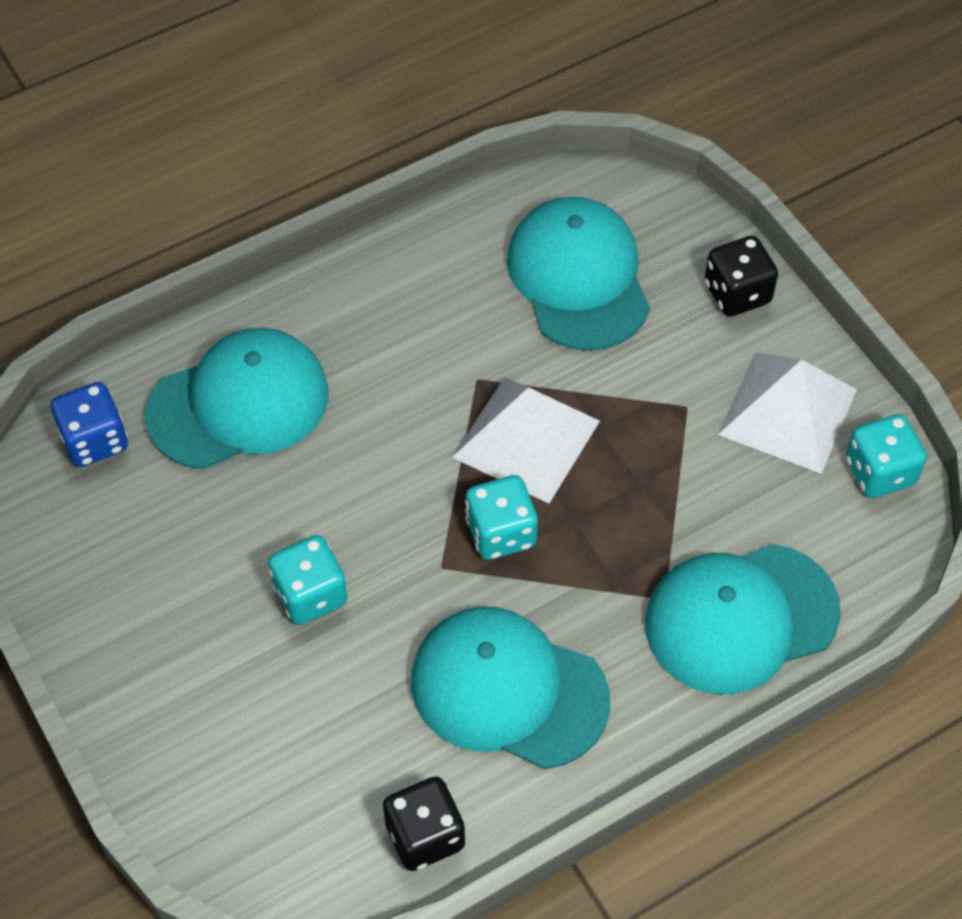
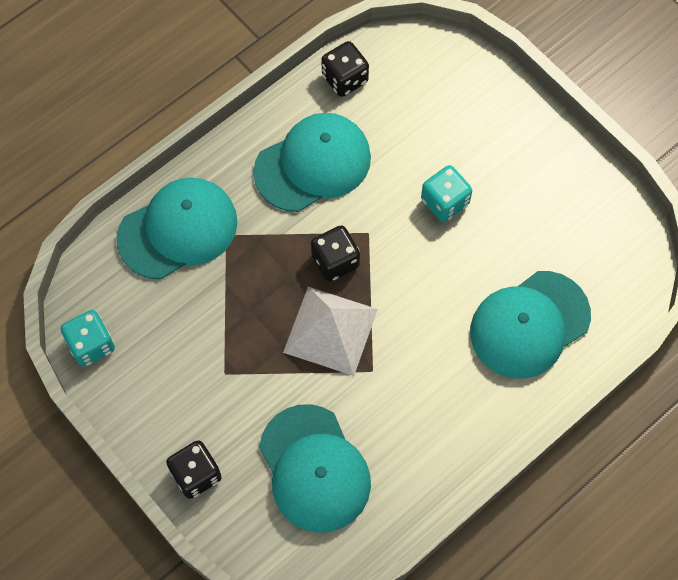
camera: 170 degrees right, 10 degrees up
blue dice [51,382,128,467] -> none
turquoise cap [411,606,610,769] -> turquoise cap turned 45 degrees counterclockwise [253,113,371,212]
turquoise dice [465,475,538,560] -> black dice [311,225,360,281]
white pyramid [718,353,857,474] -> none

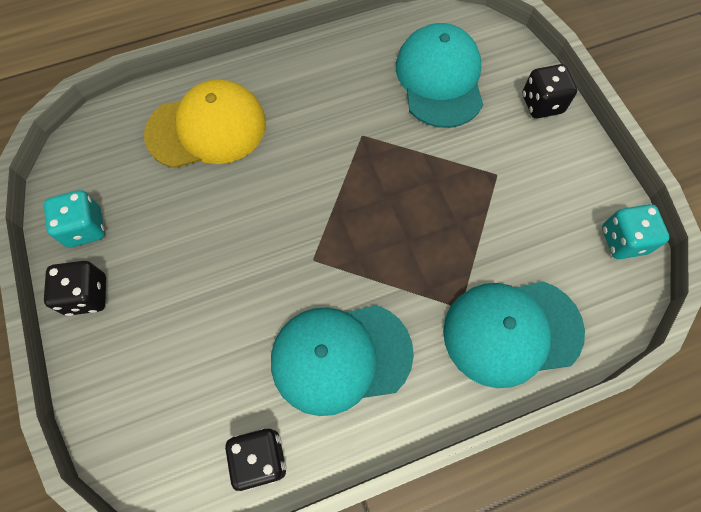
camera: 160 degrees left, 0 degrees up
white pyramid [283,287,378,376] -> none
black dice [311,225,360,281] -> black dice moved to [44,261,106,316]
turquoise dice [421,165,472,222] -> turquoise dice moved to [44,190,105,248]
turquoise cap [470,271,591,379] -> yellow cap [144,80,266,168]

